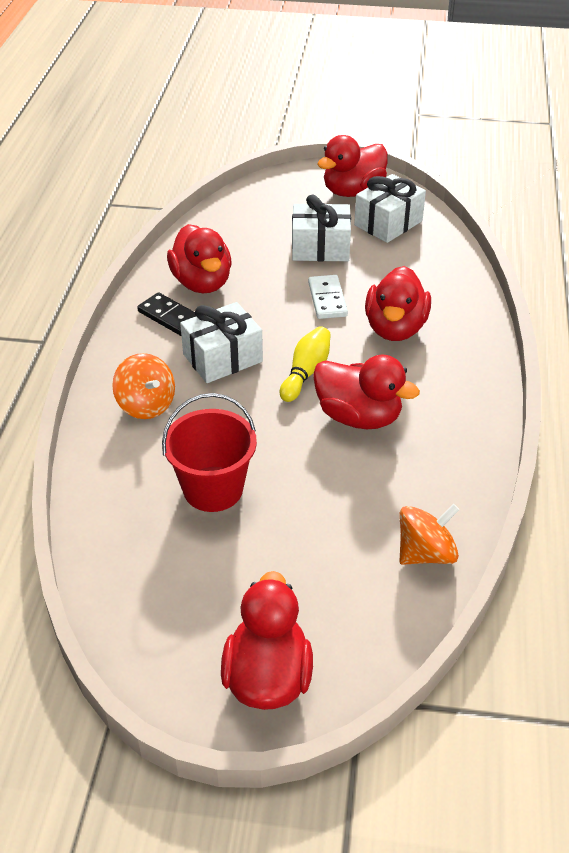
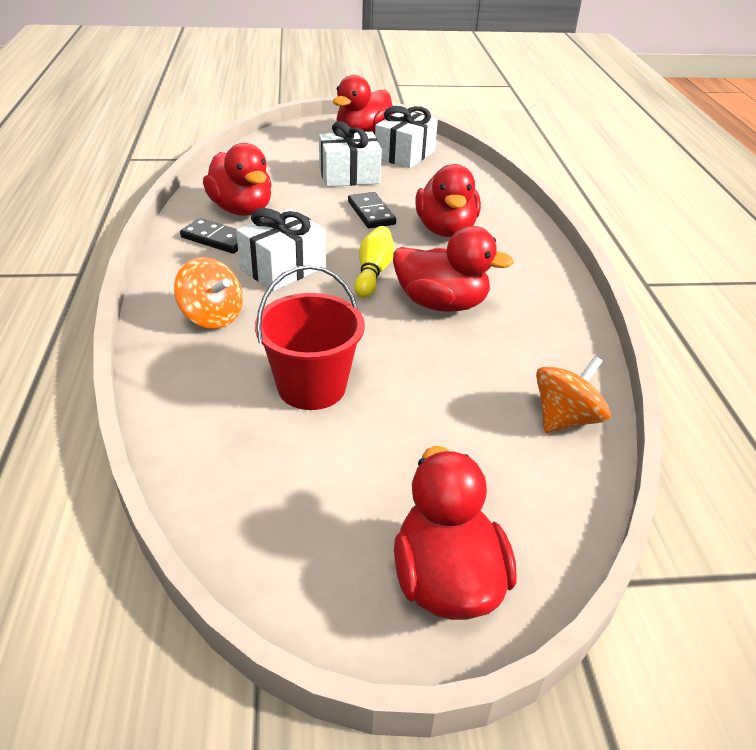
camera: 15 degrees left, 5 degrees down
white domino [308,275,348,319] -> black domino [348,192,396,229]

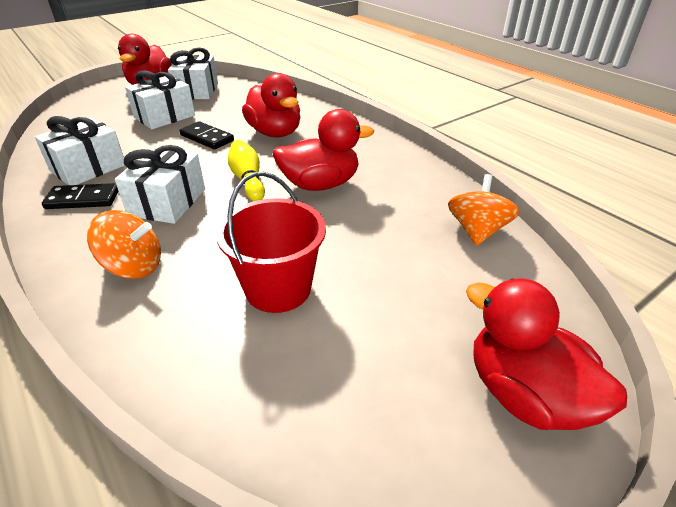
camera: 30 degrees left, 0 degrees up
red duck [203,143,272,216] -> white gift [35,116,125,185]

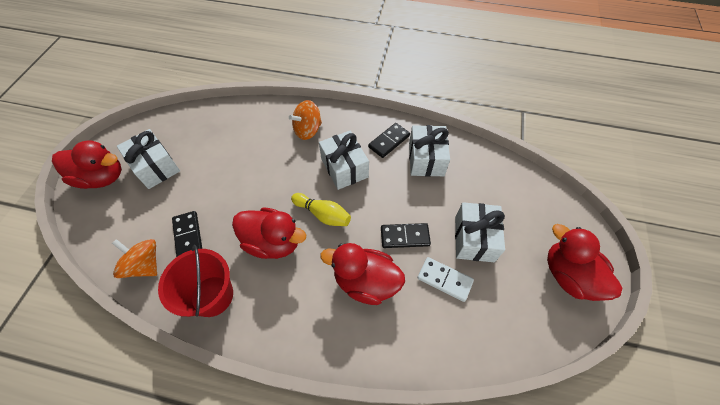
camera: 140 degrees right, 20 degrees up
white gift [168,47,218,99] -> white gift moved to [117,129,180,189]
red bucket [216,172,326,313] -> red bucket moved to [158,245,233,317]
red duck [273,109,374,191] -> red duck turned 105 degrees counterclockwise [232,207,306,259]
orange spinning top [448,174,519,246] -> orange spinning top turned 150 degrees clockwise [112,239,157,278]
none -> black domino [172,211,202,257]
none -> white domino [417,257,474,302]

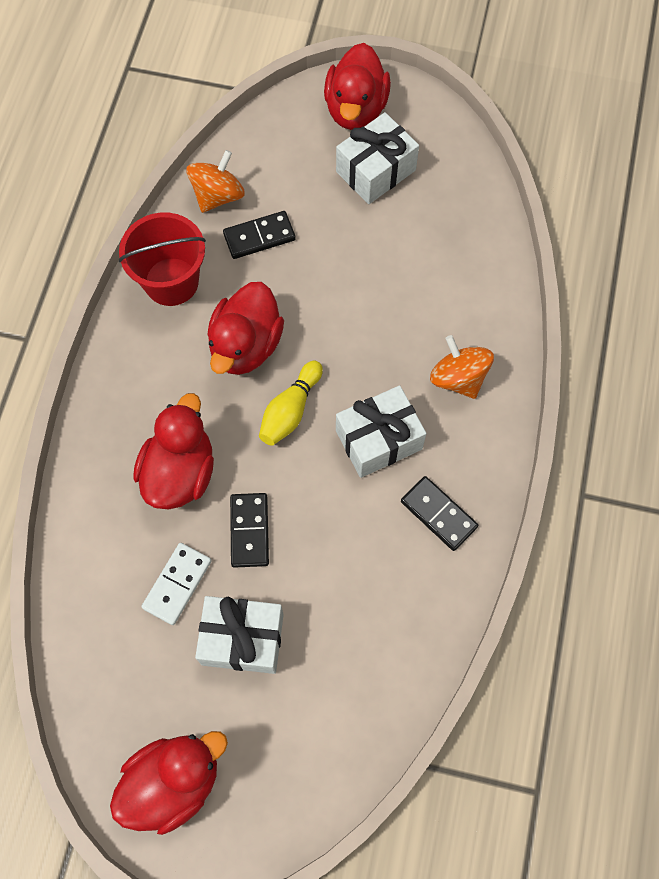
camera: 90 degrees right, 10 degrees up
white gift [409,125,450,177] -> none

